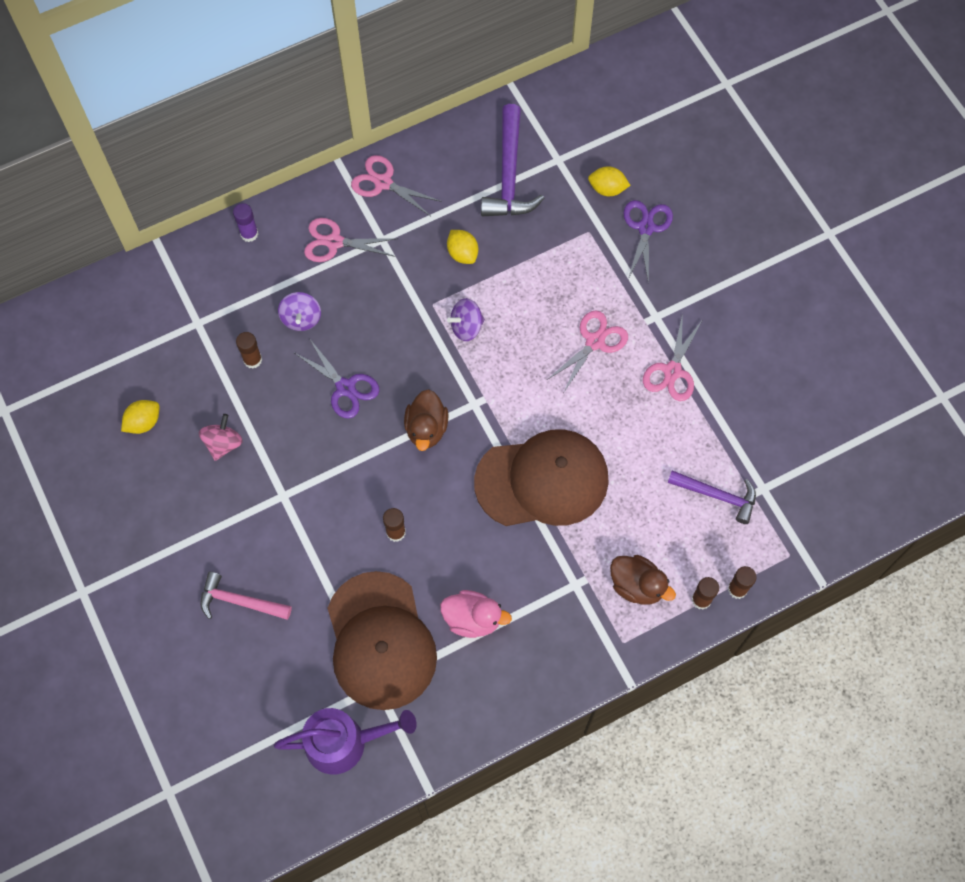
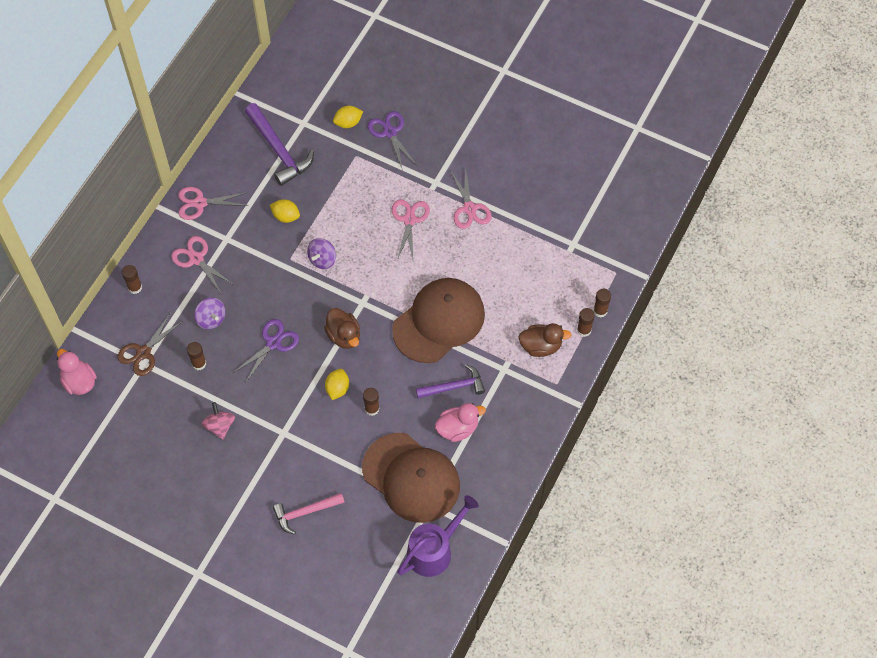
camera: 35 degrees left, 5 degrees down
yellow lemon [121,400,159,434] -> yellow lemon moved to [325,369,349,400]
purple glue stick [233,203,258,242] -> brown glue stick [122,265,142,294]
purple scissors [293,338,379,418] -> purple scissors turned 60 degrees counterclockwise [233,319,299,382]
pink scissors [304,218,398,262] -> pink scissors turned 75 degrees clockwise [171,236,234,293]
purple hammer [667,471,756,524] -> purple hammer moved to [416,364,485,398]
none -> pink duck [57,349,97,395]
none -> brown scissors [117,313,183,376]

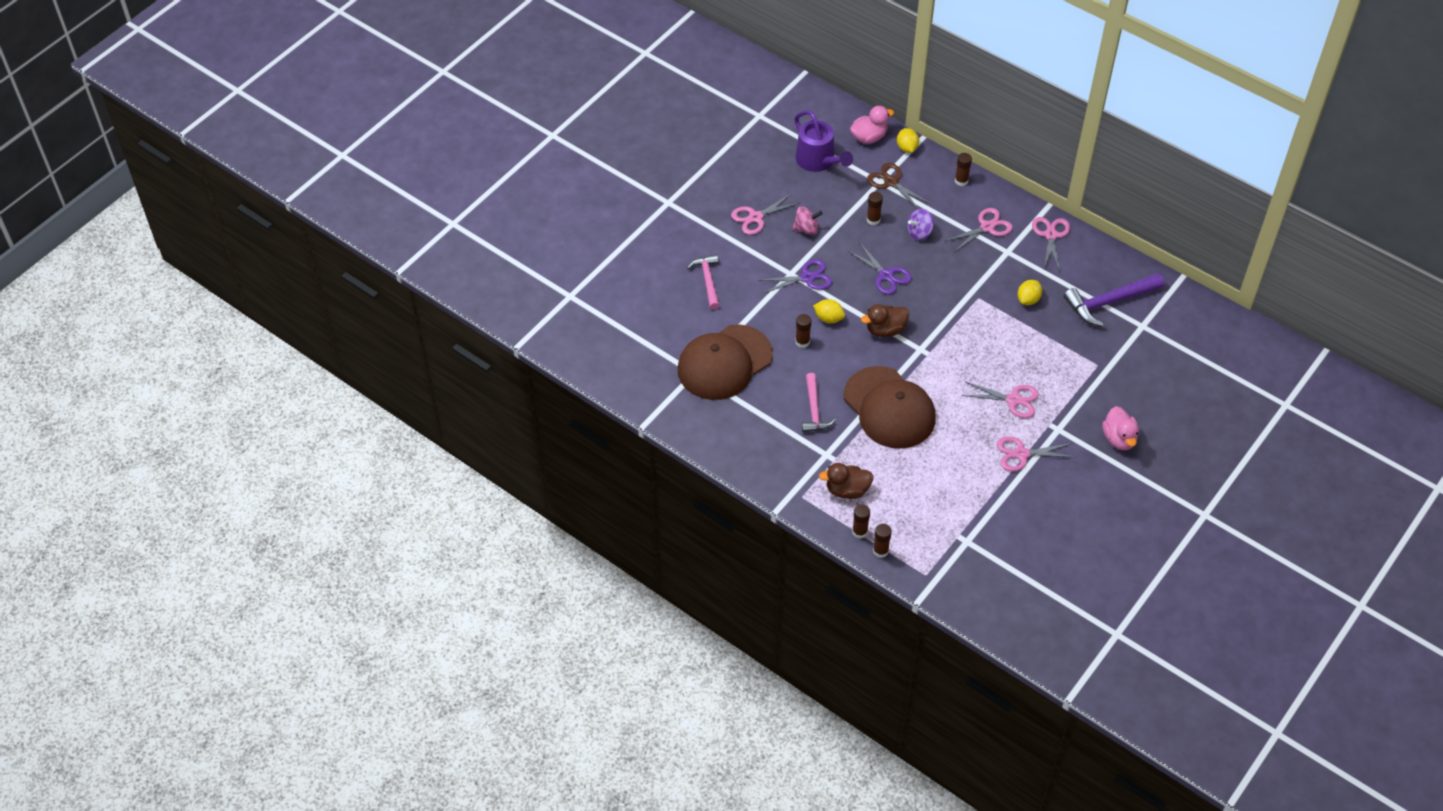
camera: 100 degrees right, 10 degrees down
purple spinning top [307,238,336,269] -> none
yellow lemon [333,106,363,128] -> yellow lemon moved to [897,128,919,153]
purple scissors [368,111,416,171] -> purple scissors moved to [758,259,832,293]
purple watering can [397,495,479,577] -> purple watering can moved to [794,110,853,172]
purple hammer [416,364,485,398] -> pink hammer [802,373,836,432]
pink duck [435,403,486,442] -> pink duck moved to [1102,406,1139,450]
brown duck [518,323,571,357] -> brown duck turned 75 degrees clockwise [819,463,874,499]
none -> pink scissors [731,193,799,235]

